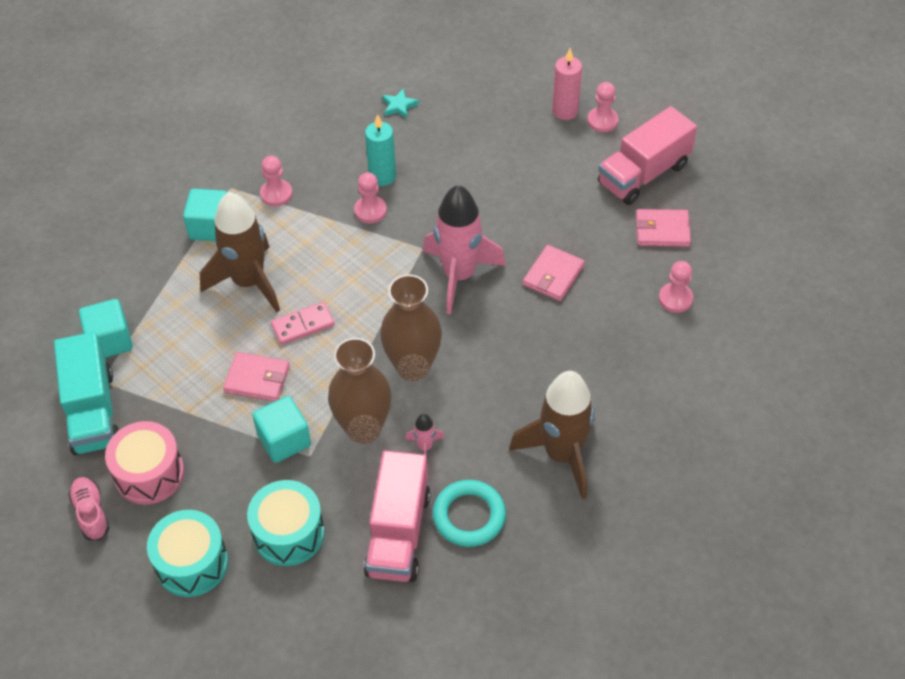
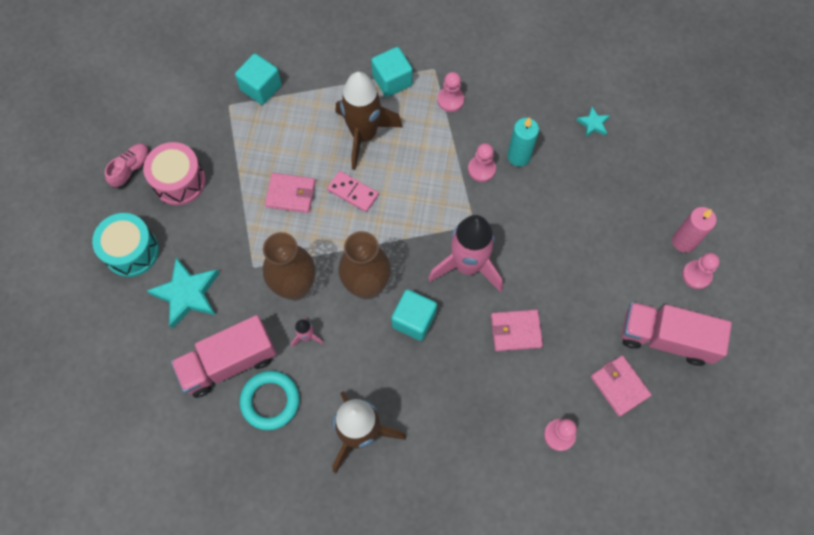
camera: 55 degrees right, 15 degrees up
turquoise truck [54,332,119,455] -> none
pink wallet [223,352,290,402] -> pink wallet turned 60 degrees counterclockwise [265,173,316,213]
turquoise drum [247,480,325,566] -> turquoise star [147,257,220,329]
turquoise cube [252,396,311,463] -> turquoise cube moved to [391,289,437,341]

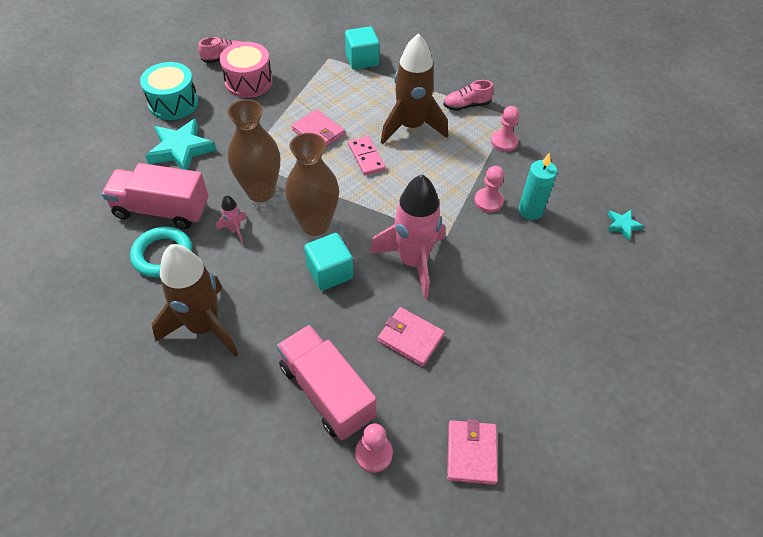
camera: 35 degrees right, 15 degrees down
turquoise cube [371,47,413,97] -> pink shoe [443,80,494,111]
pink truck [622,302,732,366] -> pink truck moved to [277,325,377,440]
pink candle [672,207,717,253] -> none
pink pawn [682,253,720,289] -> none

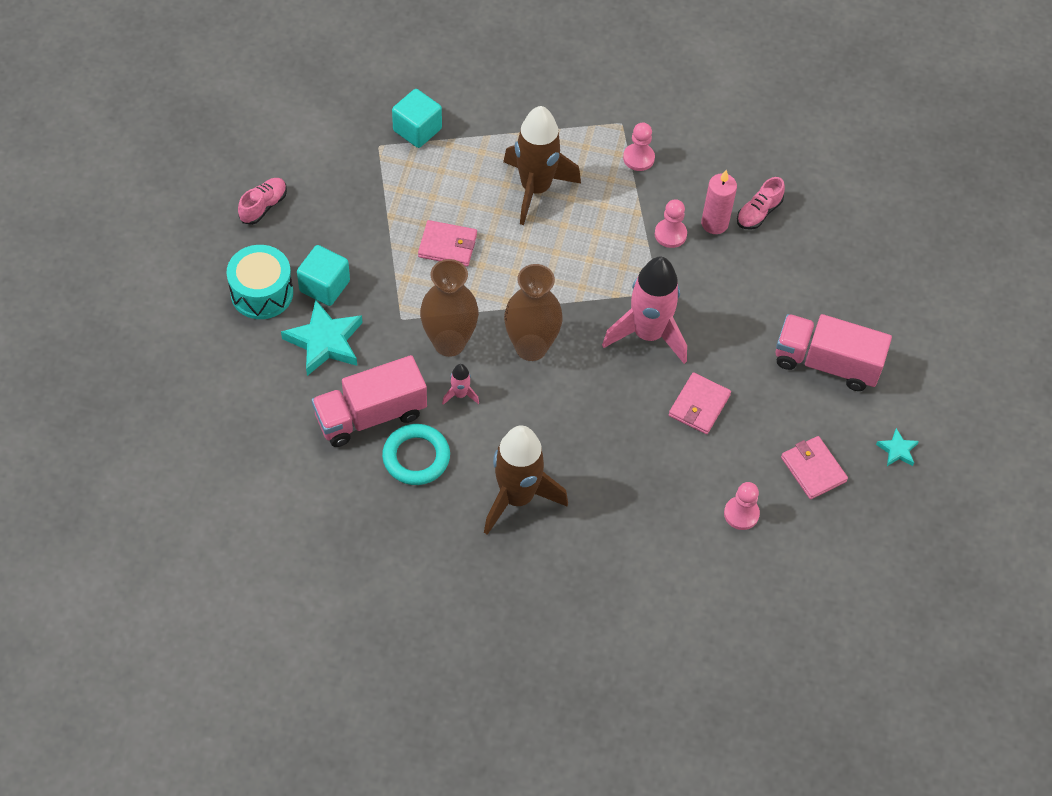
camera: 35 degrees left, 5 degrees up
pink drum [220,42,273,98] -> none
pink truck [277,325,377,440] -> pink truck moved to [776,314,892,391]
turquoise cube [304,233,353,291] -> turquoise cube moved to [297,245,350,306]
pink domino [348,136,386,176] -> none
pink wallet [378,307,445,367] -> pink wallet turned 60 degrees counterclockwise [669,372,731,434]
pink shoe [443,80,494,111] -> pink shoe moved to [737,177,785,230]
turquoise candle [519,152,557,220] -> pink candle [701,170,737,234]
turquoise star [607,210,644,240] -> turquoise star moved to [876,428,919,466]

